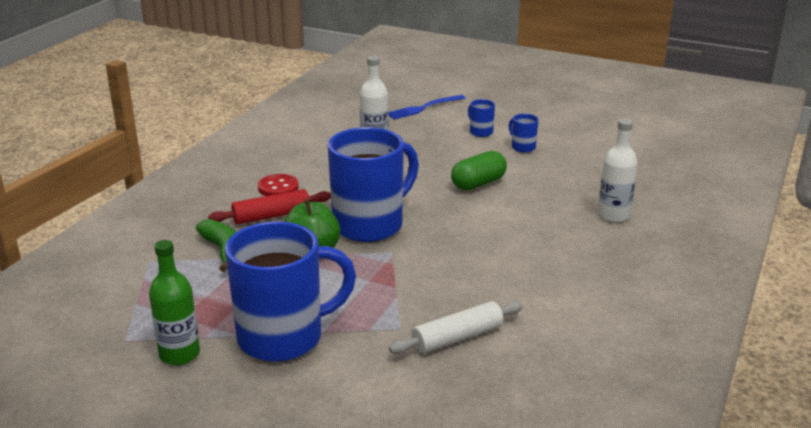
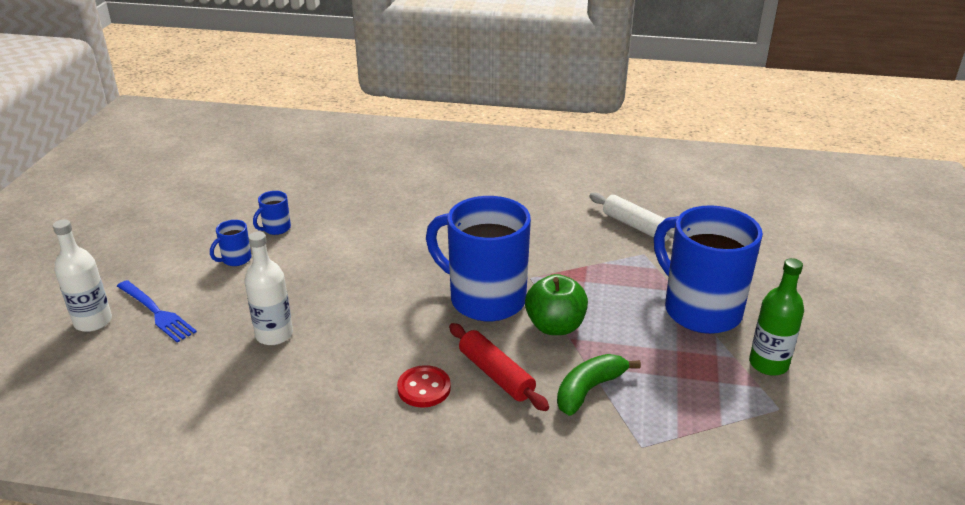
camera: 105 degrees left, 5 degrees up
green capsule [451,151,507,190] -> none
white bottle [598,119,638,222] -> white bottle moved to [53,219,112,332]

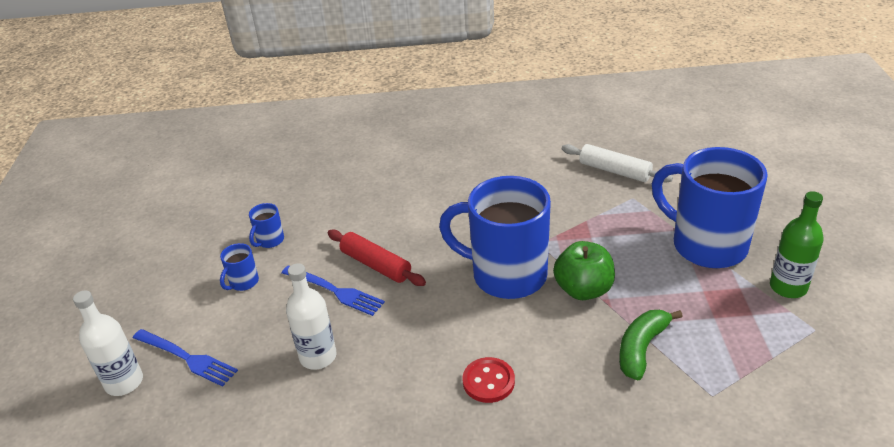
camera: 10 degrees left, 5 degrees up
red rolling pin [449,323,549,411] -> red rolling pin moved to [328,230,426,286]
none -> blue fork [282,265,385,316]

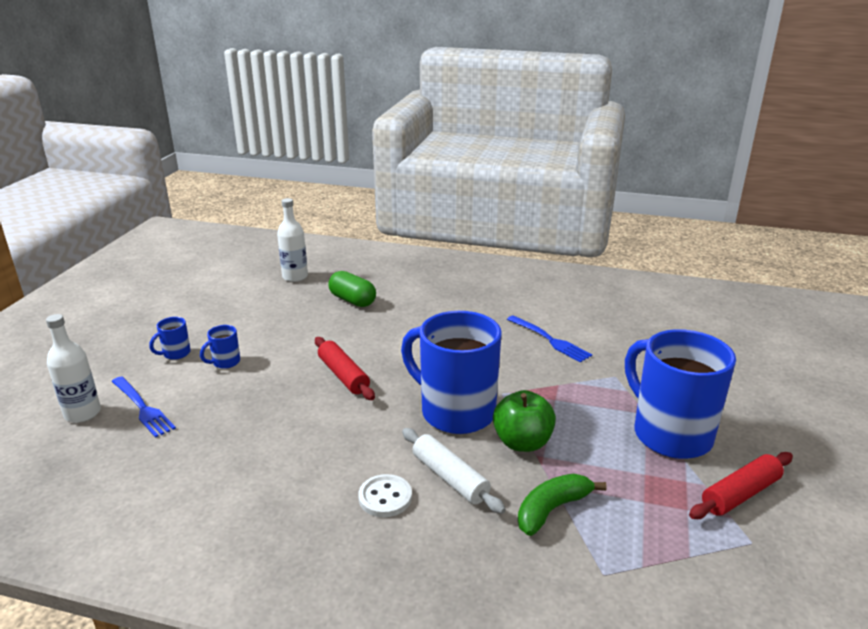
camera: 15 degrees right, 10 degrees down
blue mug [249,203,284,248] -> blue mug moved to [149,317,191,360]
blue fork [282,265,385,316] -> blue fork moved to [507,315,592,363]
white bottle [286,263,337,370] -> white bottle moved to [277,198,308,282]
red button [462,357,515,403] -> white button [358,474,412,517]
white rolling pin [562,144,673,182] -> white rolling pin moved to [402,428,506,514]
green bottle [770,191,824,298] -> red rolling pin [689,452,793,519]
none -> green capsule [328,271,376,307]

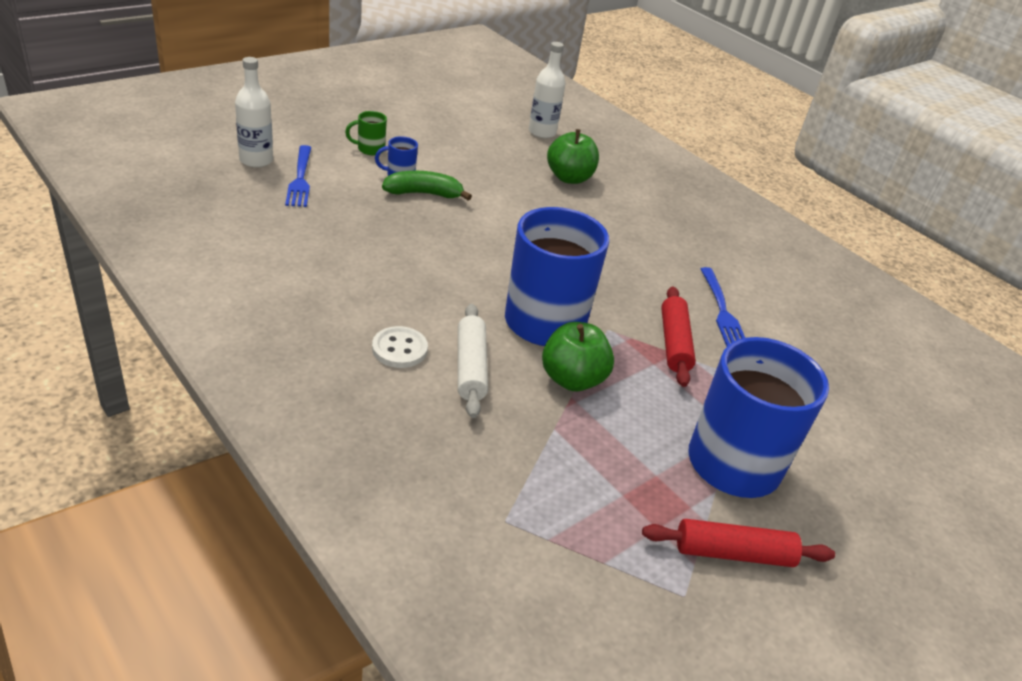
camera: 30 degrees right, 10 degrees up
blue mug [149,317,191,360] -> green mug [345,111,387,155]
red rolling pin [315,337,375,400] -> red rolling pin moved to [661,286,696,387]
green capsule [328,271,376,307] -> green apple [547,129,599,184]
green banana [518,474,607,536] -> green banana moved to [382,171,472,200]

